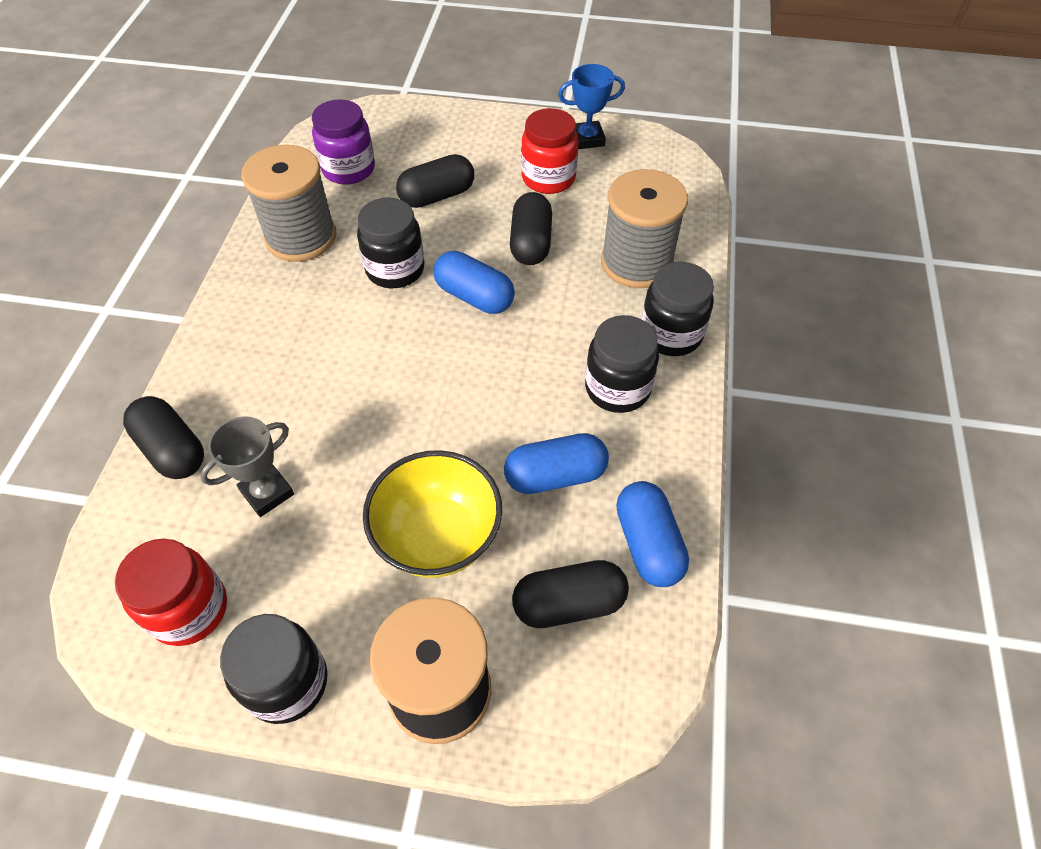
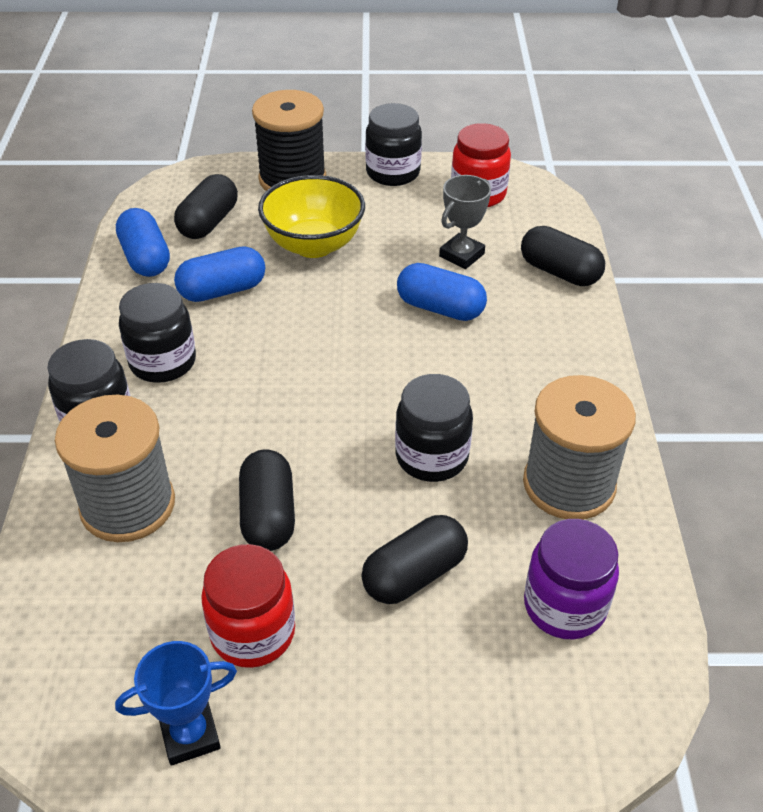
camera: 170 degrees right, 10 degrees down
blue capsule [433,251,515,314] -> blue capsule moved to [397,263,487,321]
black capsule [512,560,629,628] -> black capsule turned 45 degrees counterclockwise [174,174,238,239]

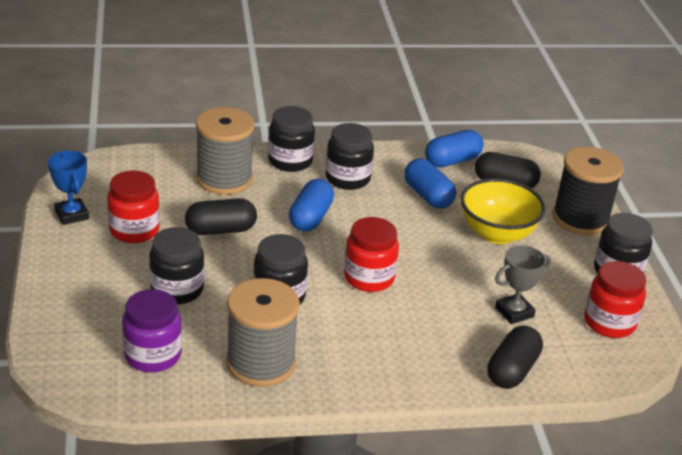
camera: 80 degrees right, 10 degrees down
black capsule [361,515,468,604] -> black jar [149,227,204,305]
blue capsule [397,263,487,321] -> blue capsule moved to [289,179,334,232]
grey trophy [439,175,491,269] -> grey trophy turned 60 degrees counterclockwise [495,245,551,324]
none -> red jar [344,217,399,292]

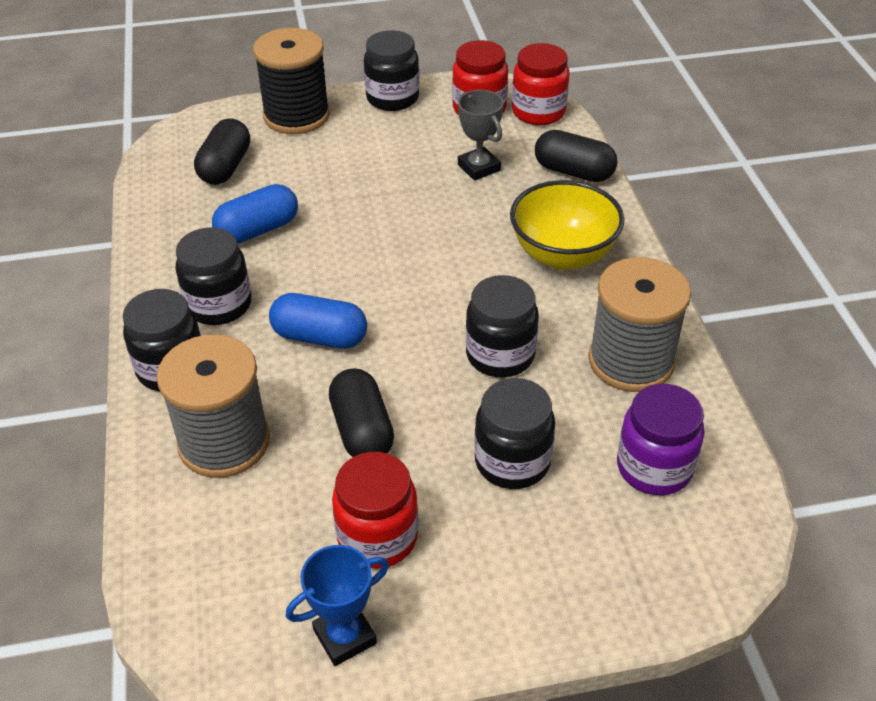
camera: 90 degrees left, 10 degrees up
red jar [344,217,399,292] -> red jar moved to [512,43,570,125]
blue capsule [425,130,484,167] -> none
yellow bowl [461,178,546,244] -> yellow bowl moved to [510,180,625,270]

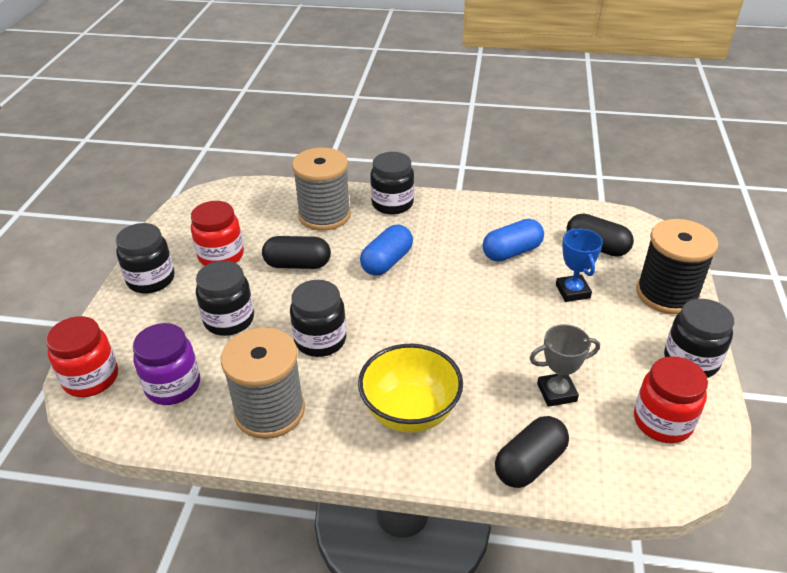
camera: 110 degrees right, 5 degrees down
black jar [176,228,251,325] -> black jar moved to [116,223,175,293]
blue capsule [212,184,298,244] -> blue capsule turned 75 degrees clockwise [482,219,544,262]
blue trophy [286,545,389,666] -> blue trophy moved to [556,228,603,302]
red jar [512,43,570,125] -> red jar moved to [46,316,118,397]

